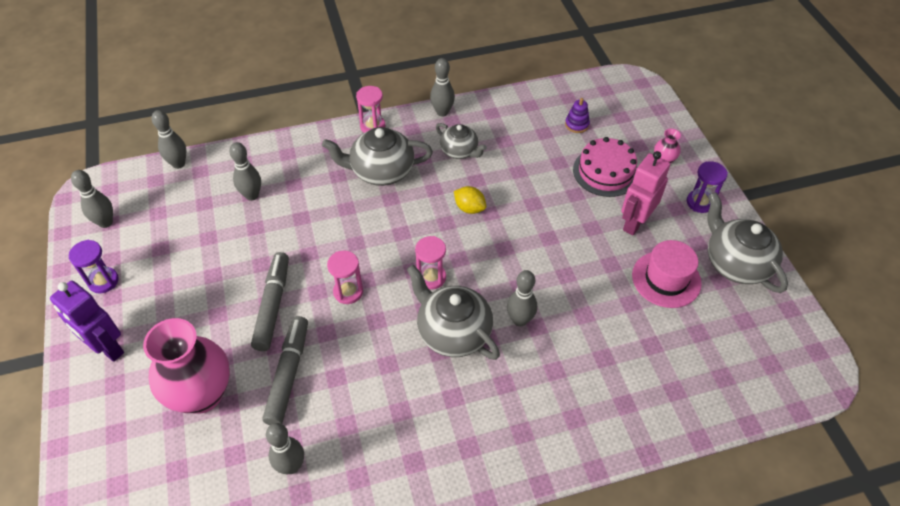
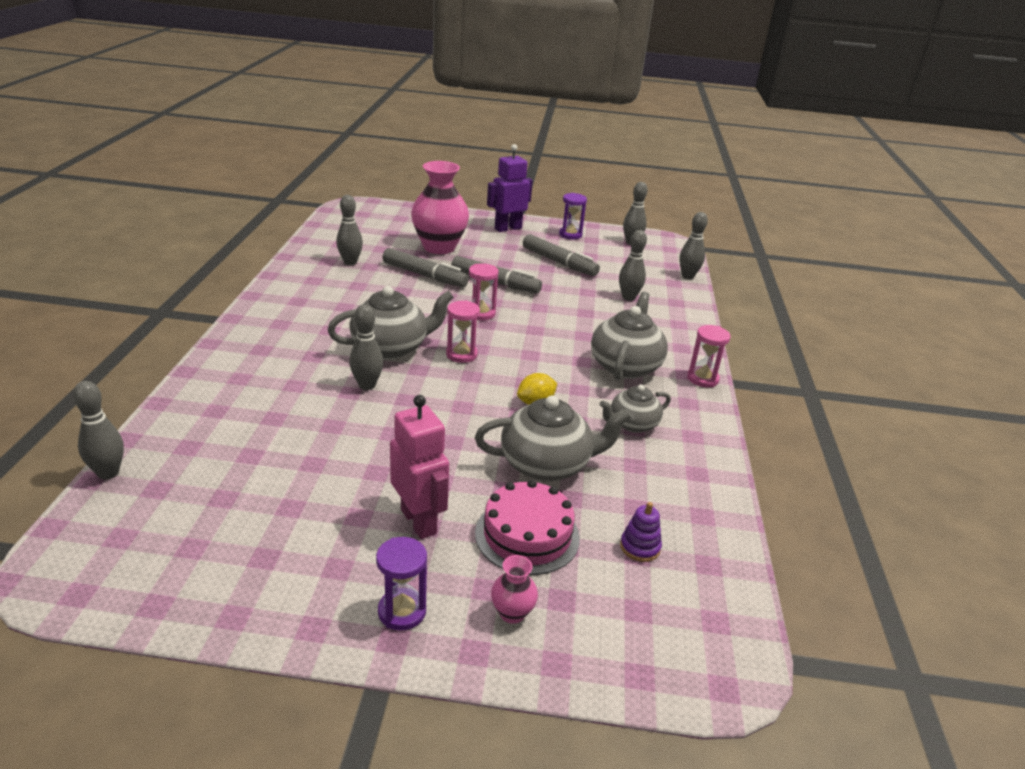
camera: 110 degrees right, 20 degrees down
grey bowling pin [430,58,455,117] -> grey bowling pin moved to [73,381,124,480]
pink hat [632,240,702,308] -> none
grey teapot [707,192,788,293] -> grey teapot moved to [475,395,632,481]
none -> grey marker [523,234,600,276]

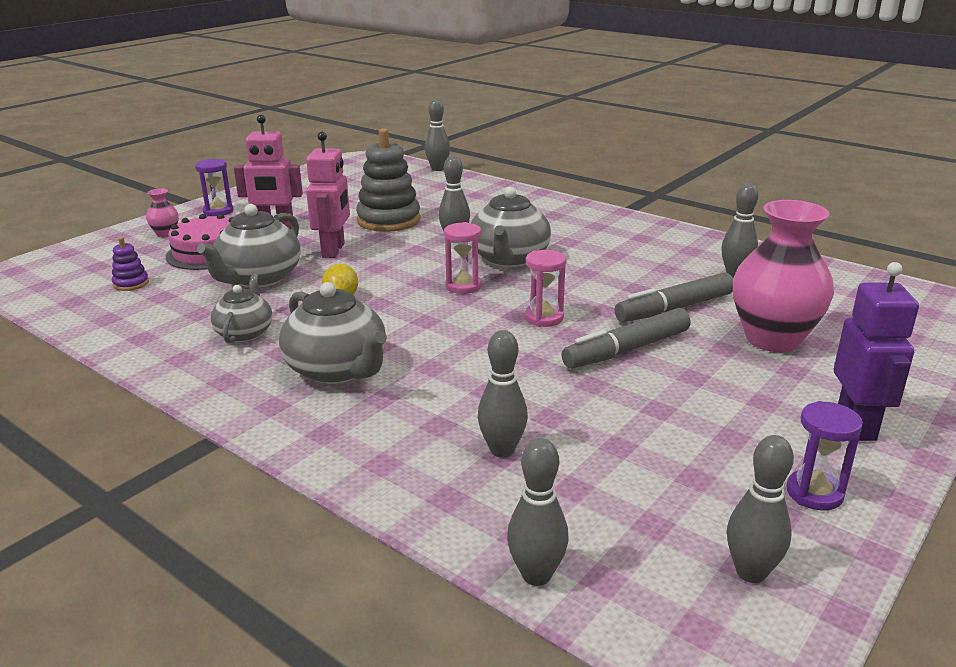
camera: 125 degrees right, 5 degrees down
grey marker [523,234,600,276] -> none
pink hourglass [687,325,731,387] -> none
none -> pink robot [306,132,350,258]
none -> grey stacking toy [356,128,421,232]

